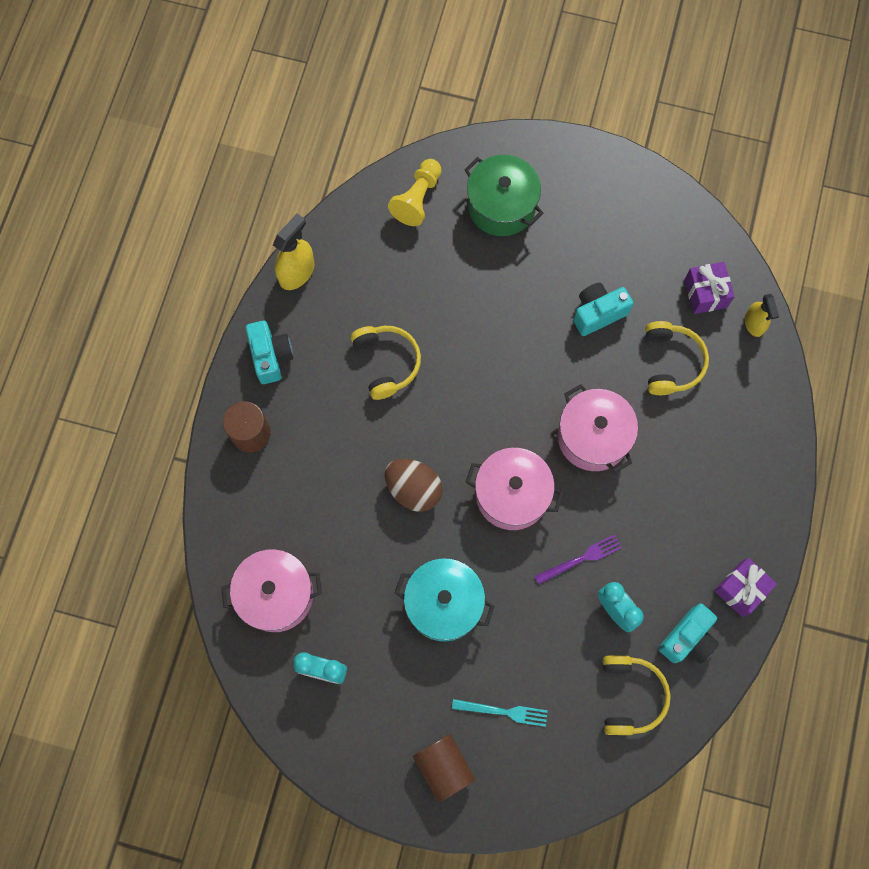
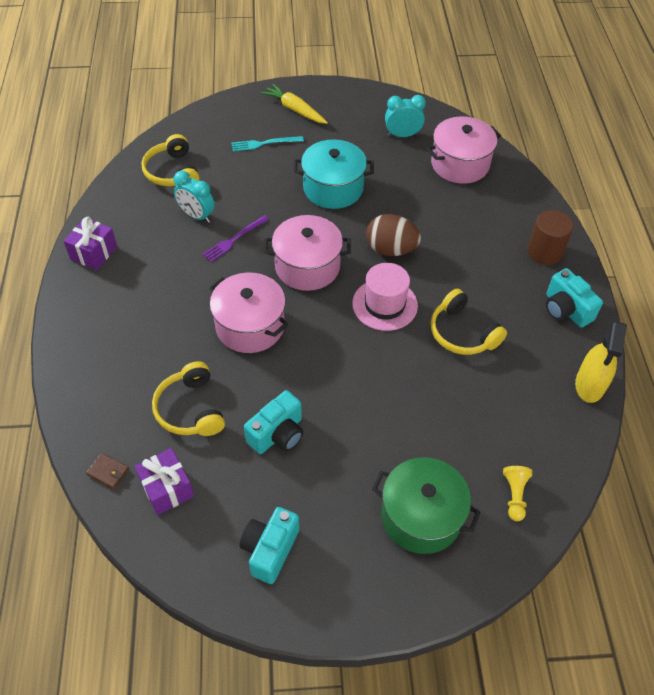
camera: 160 degrees right, 20 degrees down
yellow pawn [388,159,441,226] -> yellow pawn [503,466,532,521], size x0.65
brown cylinder [413,734,475,802] -> yellow carrot [261,84,328,124]
turquoise camera [658,603,719,664] -> turquoise camera moved to [240,507,299,584]
yellow spray bottle [745,294,779,337] -> brown wallet [86,453,129,489]
none -> pink hat [352,263,418,331]

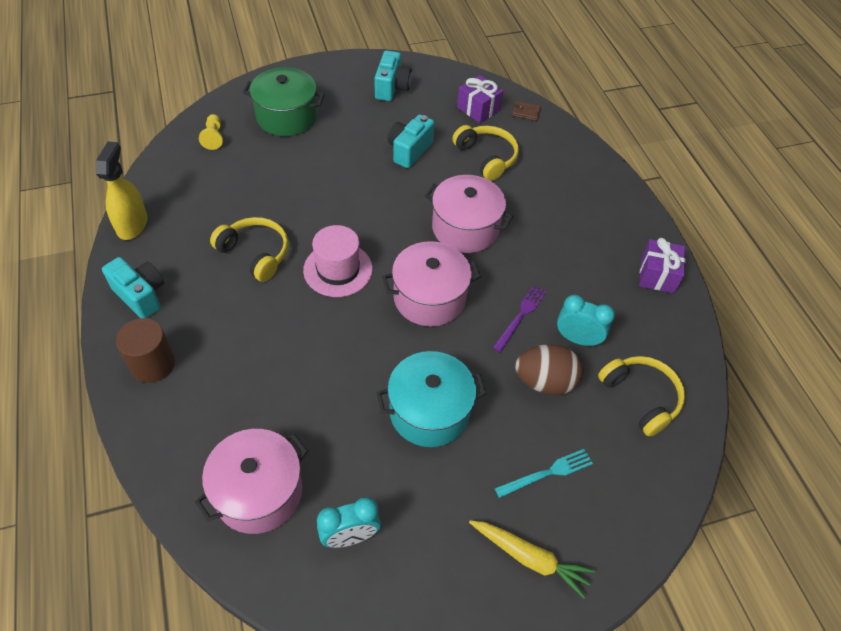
camera: 165 degrees right, 0 degrees up
brown egg [366,214,421,256] -> brown egg moved to [515,344,583,395]

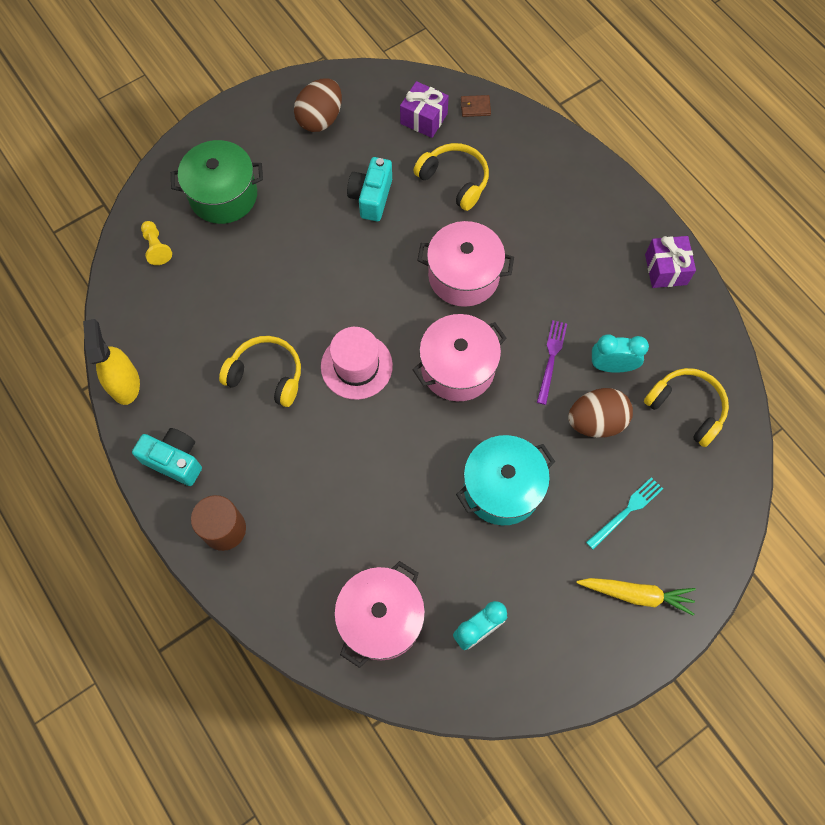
camera: 15 degrees left, 15 degrees up
turquoise camera [375,50,412,101] -> brown egg [294,78,342,132]

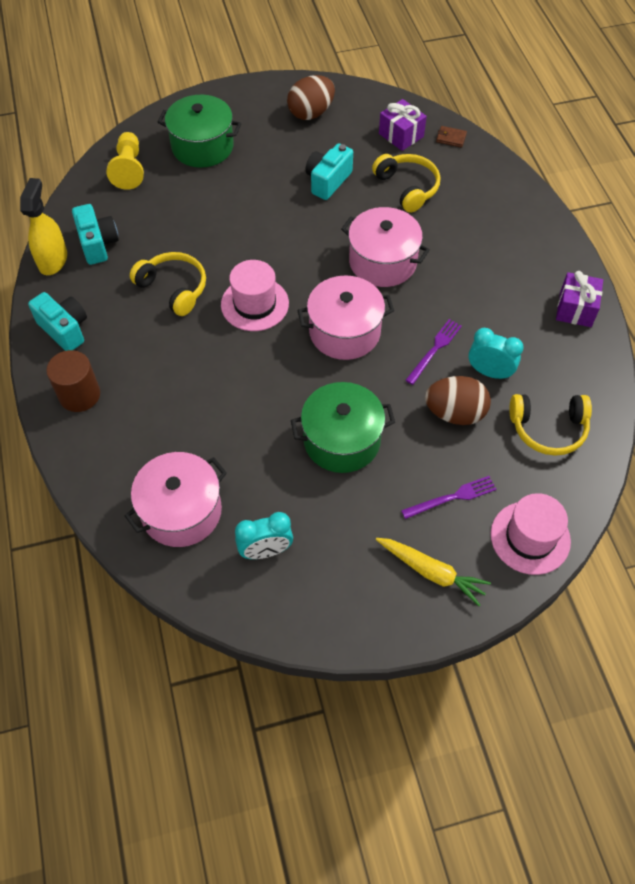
camera: 20 degrees right, 10 degrees down
yellow pawn [141,221,172,265] -> yellow pawn [107,132,144,190], size x1.54
turquoise pot [456,435,555,525] -> green pot [291,382,395,473]
turquoise fork [586,477,663,550] -> purple fork [401,476,497,519]
yellow headphones [644,368,729,447] -> yellow headphones turned 120 degrees clockwise [509,394,592,456]
none -> turquoise camera [72,204,119,265]
none -> pink hat [491,493,571,575]

